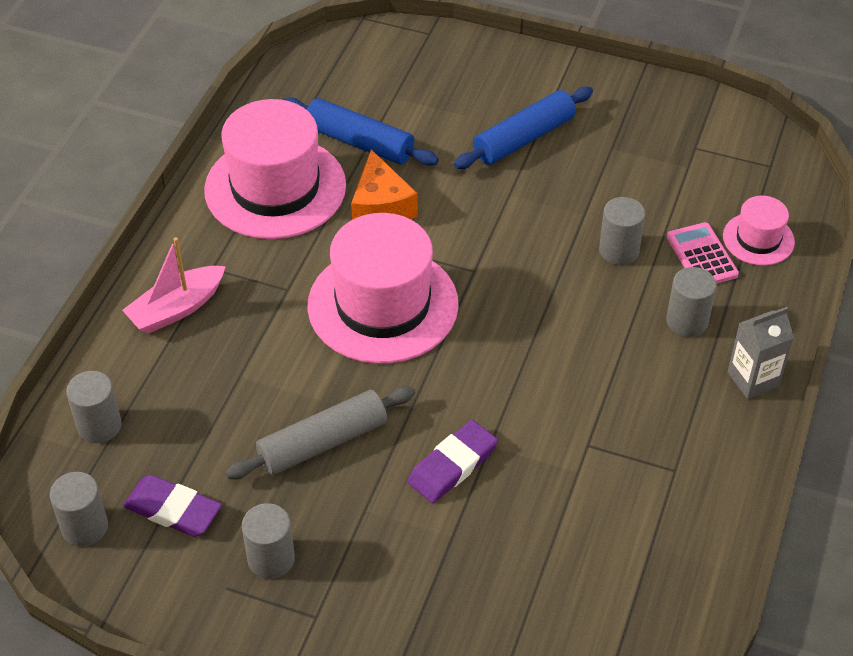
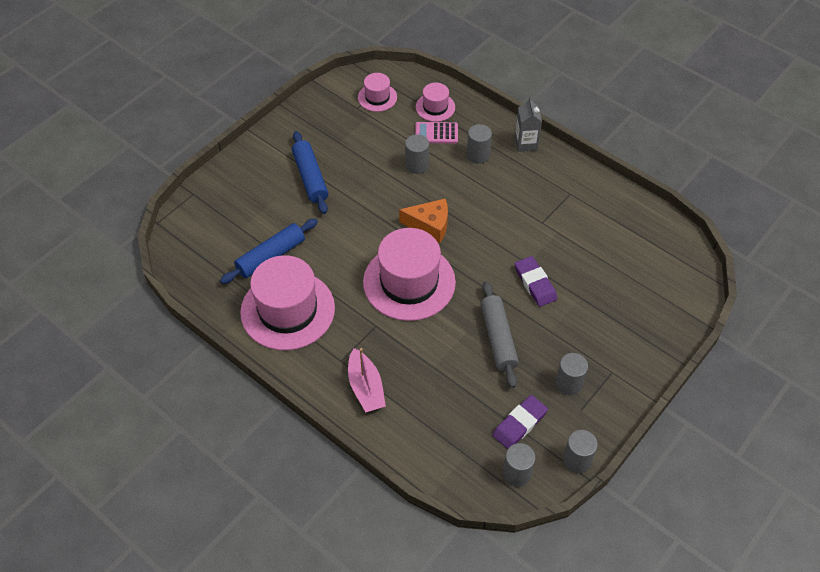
camera: 70 degrees left, 5 degrees up
grey cylinder [66,371,121,443] -> grey cylinder moved to [563,430,598,473]
orange cheese [351,149,418,220] -> orange cheese moved to [399,199,448,243]
none -> pink hat [358,73,397,112]

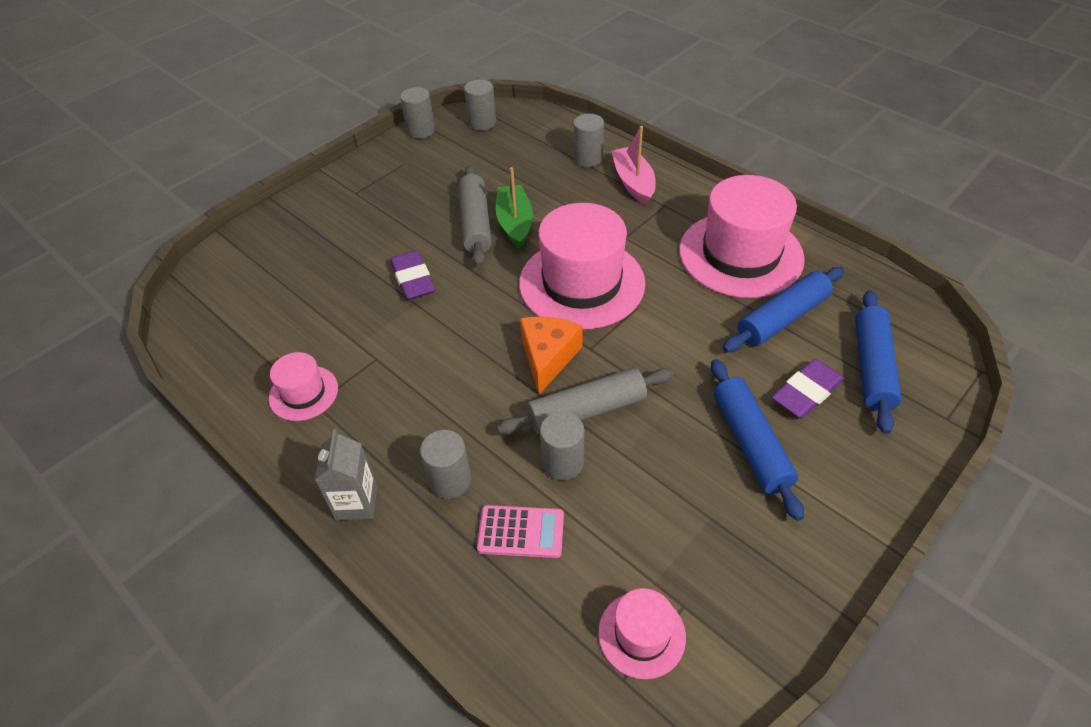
camera: 175 degrees left, 5 degrees down
orange cheese [399,199,448,243] -> orange cheese turned 90 degrees clockwise [520,316,583,395]
pink hat [416,83,455,122] -> pink hat moved to [269,352,338,421]
purple eraser [492,395,548,449] -> purple eraser moved to [772,359,845,418]
grey cylinder [556,353,588,395] -> grey cylinder moved to [573,114,604,167]
none -> green boat [496,167,533,249]
none -> grey rolling pin [497,368,674,435]
none -> blue rolling pin [855,290,902,434]

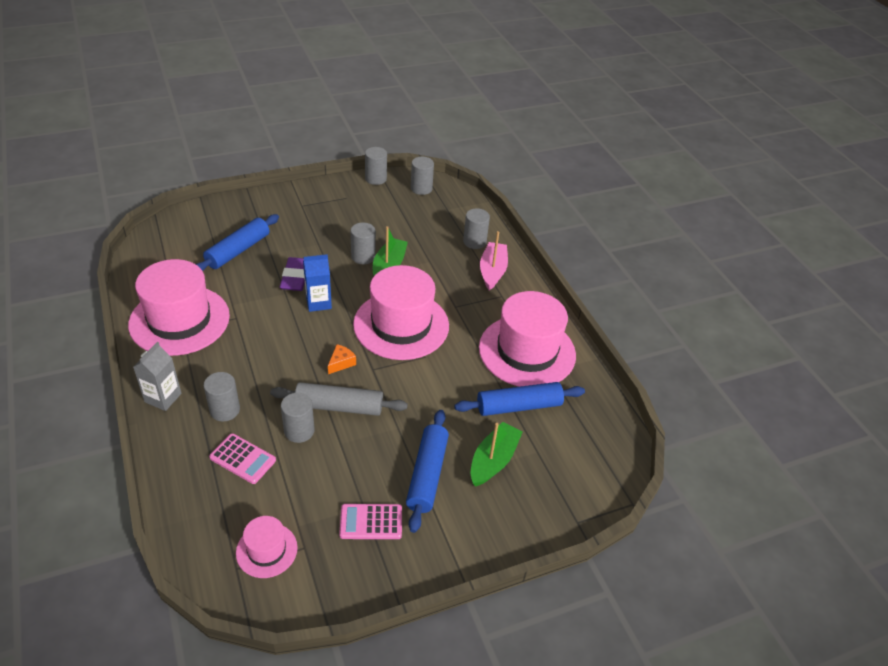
camera: 20 degrees right, 5 degrees down
pink hat [269,352,338,421] -> pink hat [128,259,230,356], size x2.04
grey rolling pin [459,165,492,267] -> grey cylinder [351,222,376,264]
orange cheese [520,316,583,395] -> orange cheese [328,344,356,374], size x0.55
purple eraser [772,359,845,418] -> green boat [471,422,523,487]
blue rolling pin [855,290,902,434] -> blue rolling pin moved to [196,214,279,271]
none -> blue carton [303,254,332,312]
none -> pink calculator [339,504,402,539]

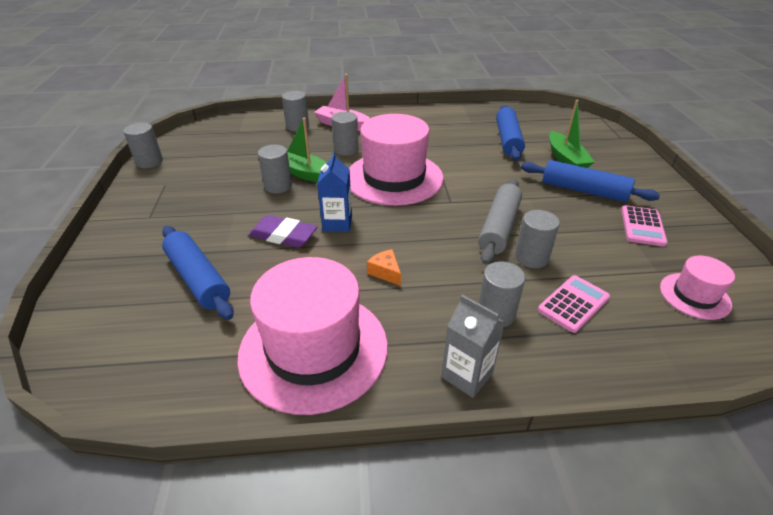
camera: 70 degrees left, 5 degrees down
orange cheese [328,344,356,374] -> orange cheese moved to [367,249,401,286]
grey cylinder [411,157,434,195] -> grey cylinder moved to [331,112,359,156]
green boat [471,422,523,487] -> green boat turned 150 degrees counterclockwise [549,100,595,168]
pink hat [479,291,576,387] -> none

